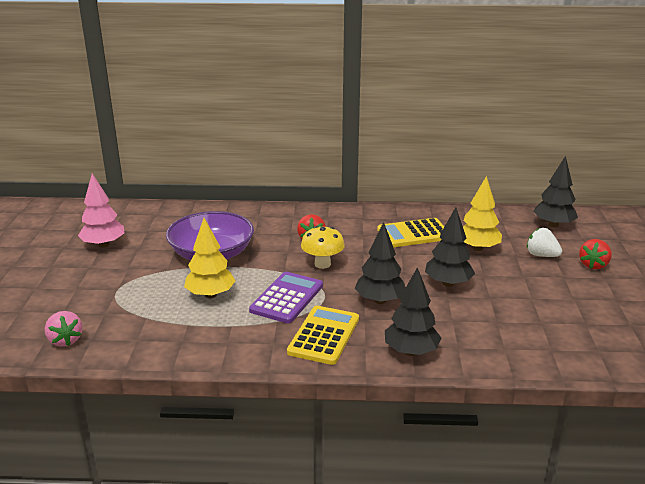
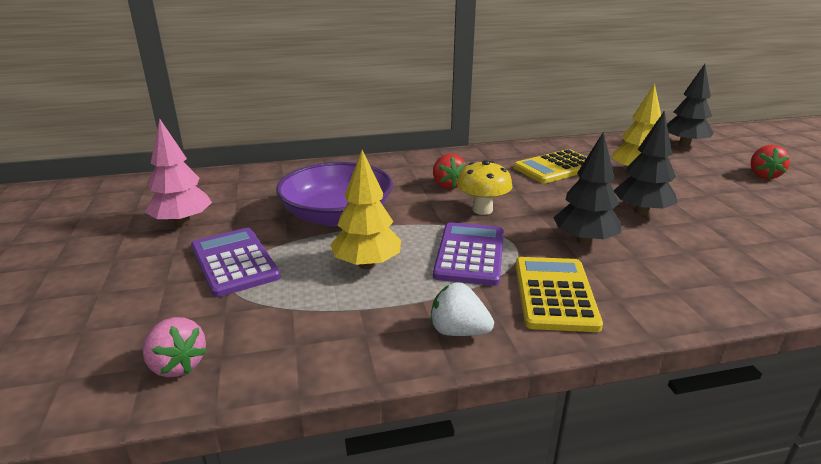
camera: 15 degrees left, 0 degrees up
black tree [385,267,441,356] -> none
white strawberry [527,228,562,257] -> white strawberry moved to [430,282,494,336]
none -> purple calculator [191,228,281,297]

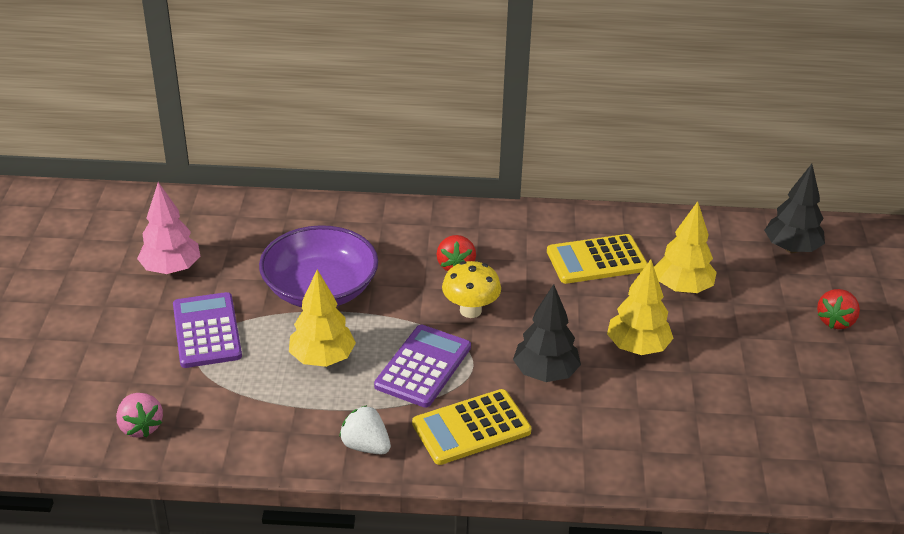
camera: 15 degrees right, 10 degrees up
yellow calculator [515,257,603,332] -> yellow calculator turned 135 degrees counterclockwise [412,389,532,465]
black tree [614,111,677,215] -> yellow tree [607,259,674,355]

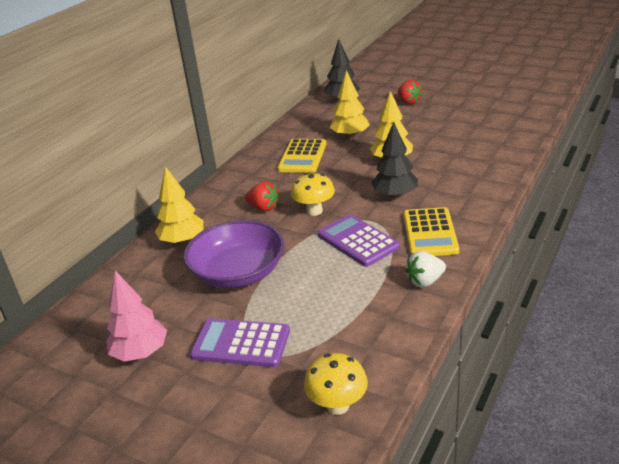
camera: 60 degrees left, 5 degrees down
pink strawberry [116,393,163,438] -> yellow mushroom [304,353,368,415]
yellow tree [289,270,356,367] -> yellow tree moved to [155,166,204,245]

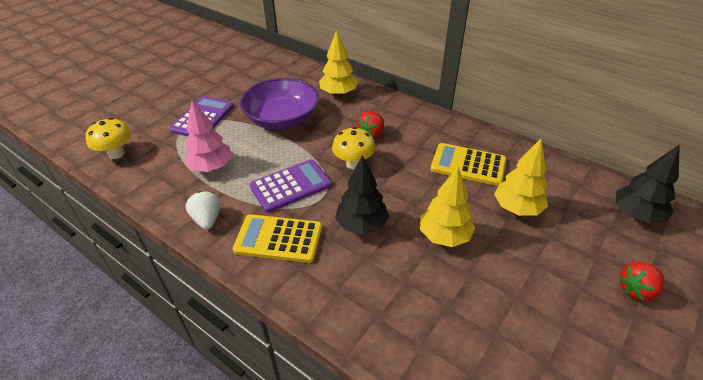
camera: 95 degrees right, 10 degrees up
pink tree [106,271,167,362] -> pink tree moved to [184,100,232,172]

